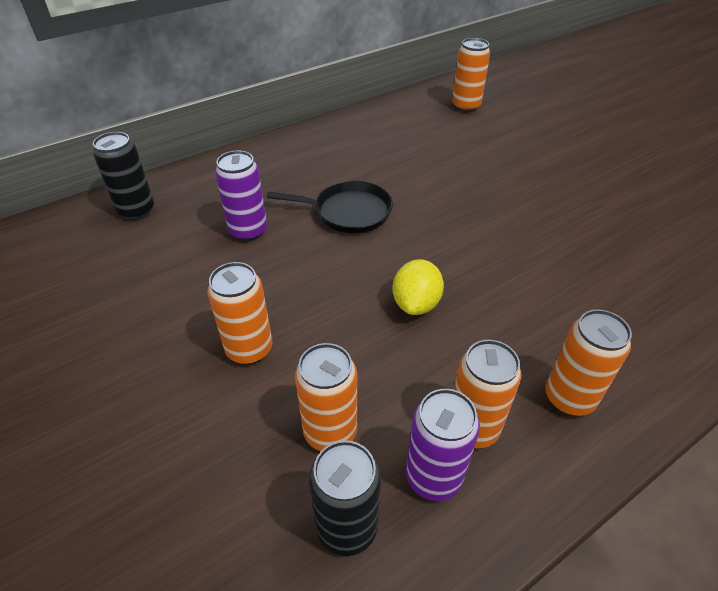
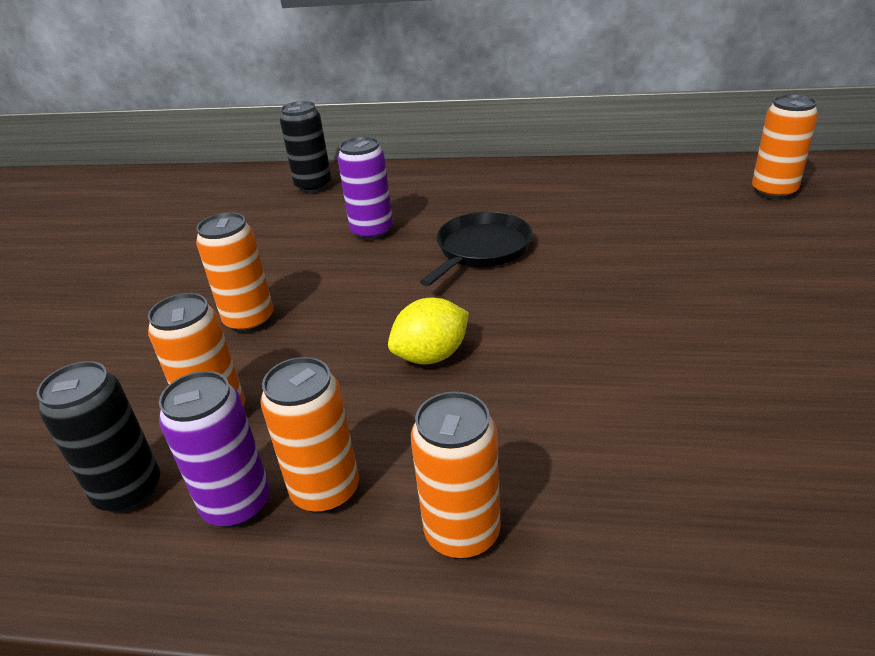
camera: 45 degrees right, 10 degrees down
black pan [267,181,393,233] -> black pan turned 105 degrees counterclockwise [420,212,532,286]

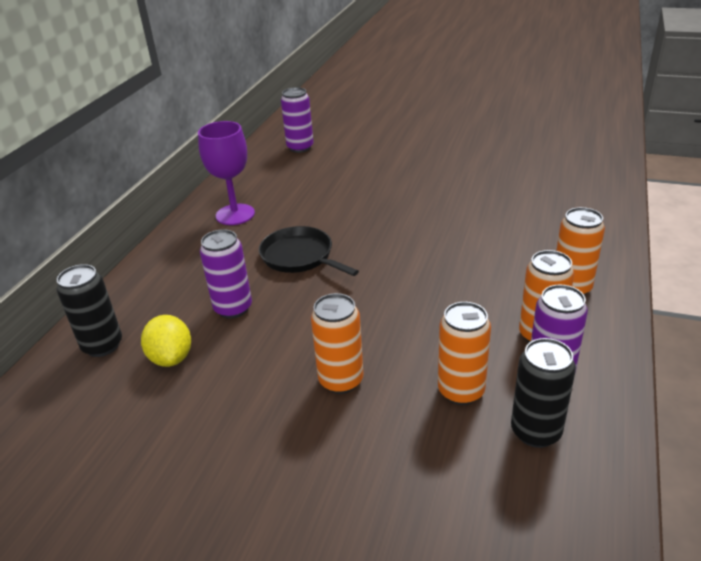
camera: 80 degrees left, 0 degrees up
yellow lemon [388,298,469,364] -> yellow lemon moved to [141,315,191,367]
orange can [752,94,818,200] -> purple can [281,87,314,153]
none -> purple goblet [198,121,255,225]

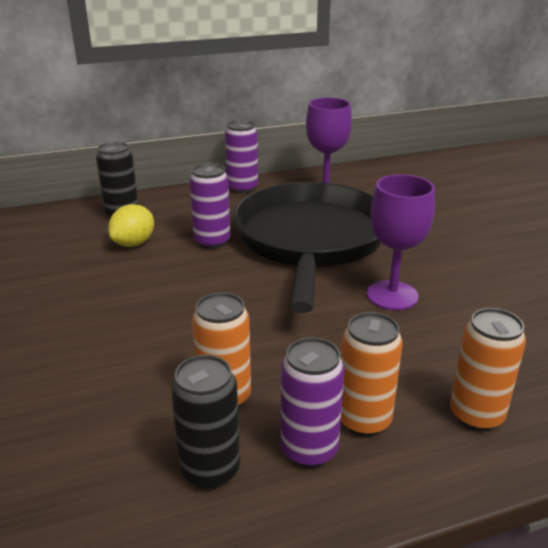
camera: 50 degrees right, 5 degrees down
black pan [259,226,359,276] -> black pan [233,182,381,313], size x2.11
purple can [281,87,314,153] -> purple can moved to [225,120,258,193]
orange can [311,293,363,394] -> none
none -> purple goblet [367,175,435,310]

